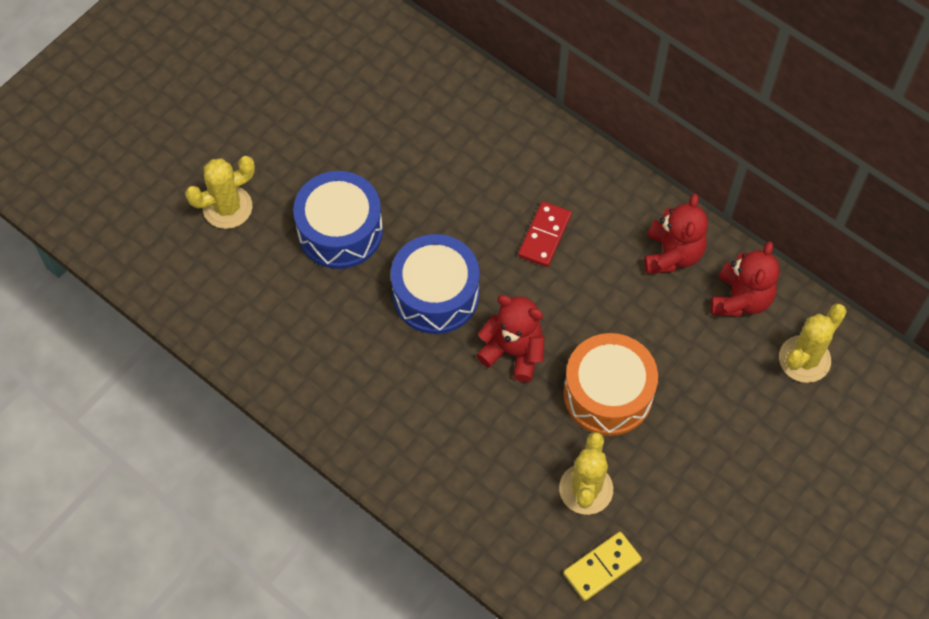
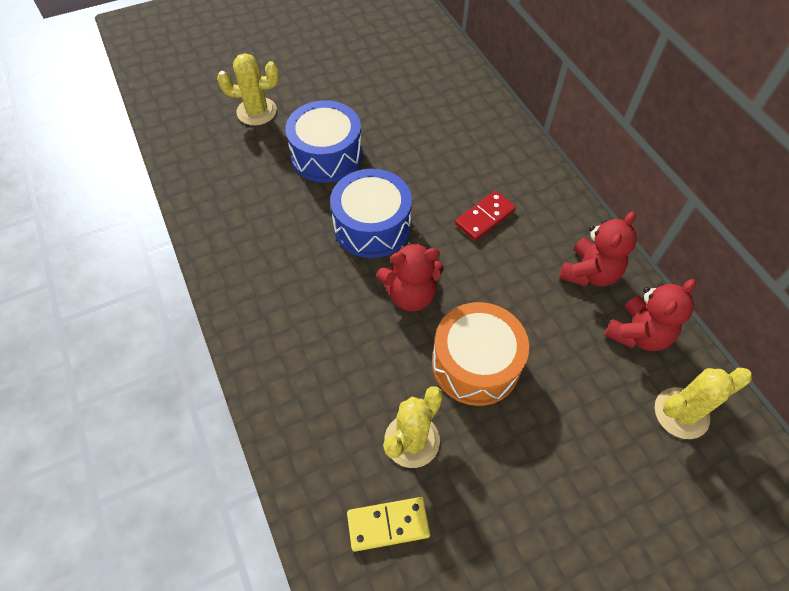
camera: 25 degrees right, 5 degrees down
red teddy bear [476,295,545,382] -> red teddy bear turned 120 degrees clockwise [377,242,443,311]

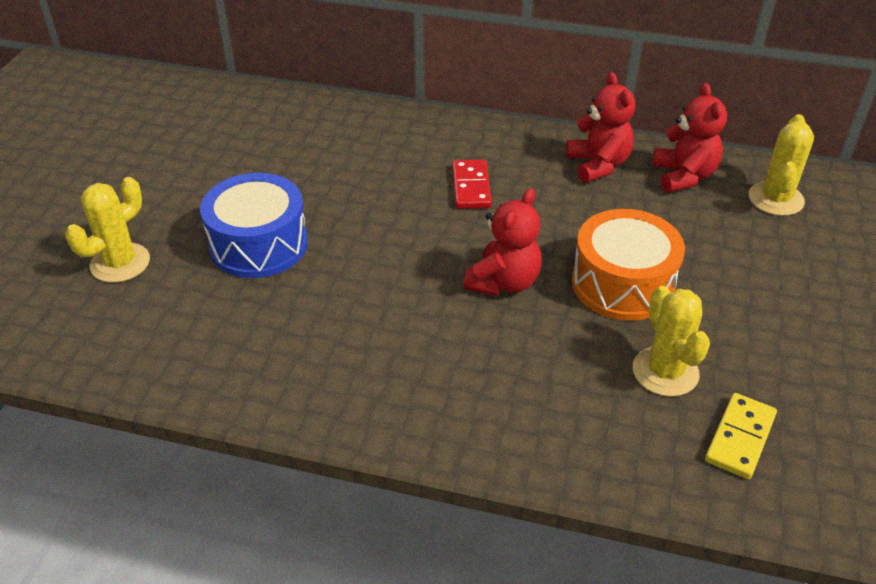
camera: 50 degrees left, 15 degrees down
blue drum [330,169,412,258] -> none

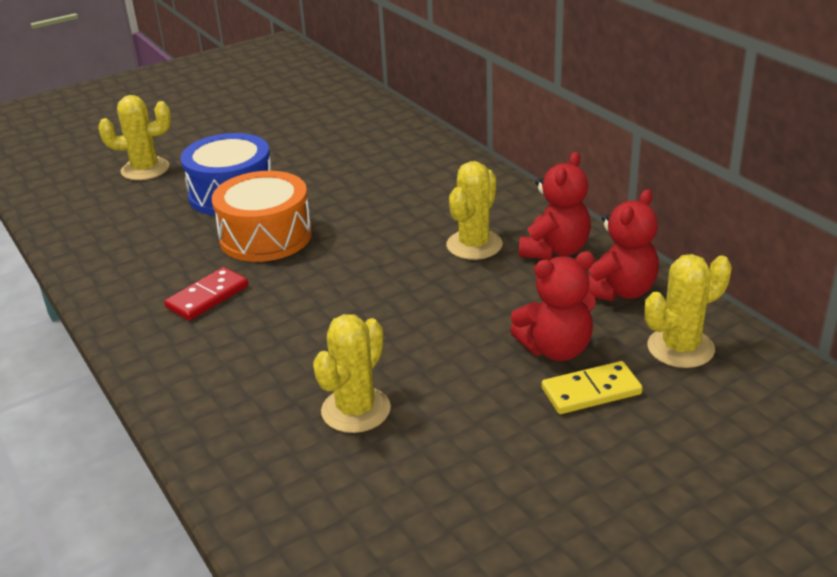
camera: 45 degrees right, 10 degrees down
red domino [452,160,492,209] -> red domino moved to [164,267,248,321]
red teddy bear [464,188,542,296] -> red teddy bear moved to [510,251,596,361]
orange drum [572,209,685,321] -> orange drum moved to [212,171,312,262]
yellow domino [705,393,777,479] -> yellow domino moved to [542,361,643,414]
none -> yellow cactus [446,161,503,260]

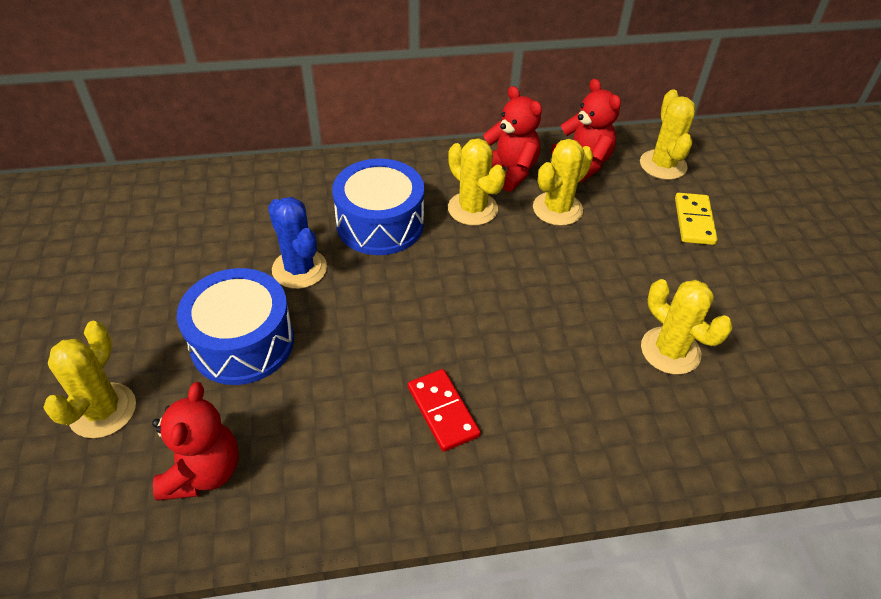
camera: 70 degrees left, 15 degrees up
orange drum [212,171,312,262] -> none
red teddy bear [510,251,596,361] -> red teddy bear moved to [152,382,239,501]
none -> blue cactus [268,197,327,289]
none -> blue drum [332,159,424,255]
none -> yellow cactus [533,139,593,226]

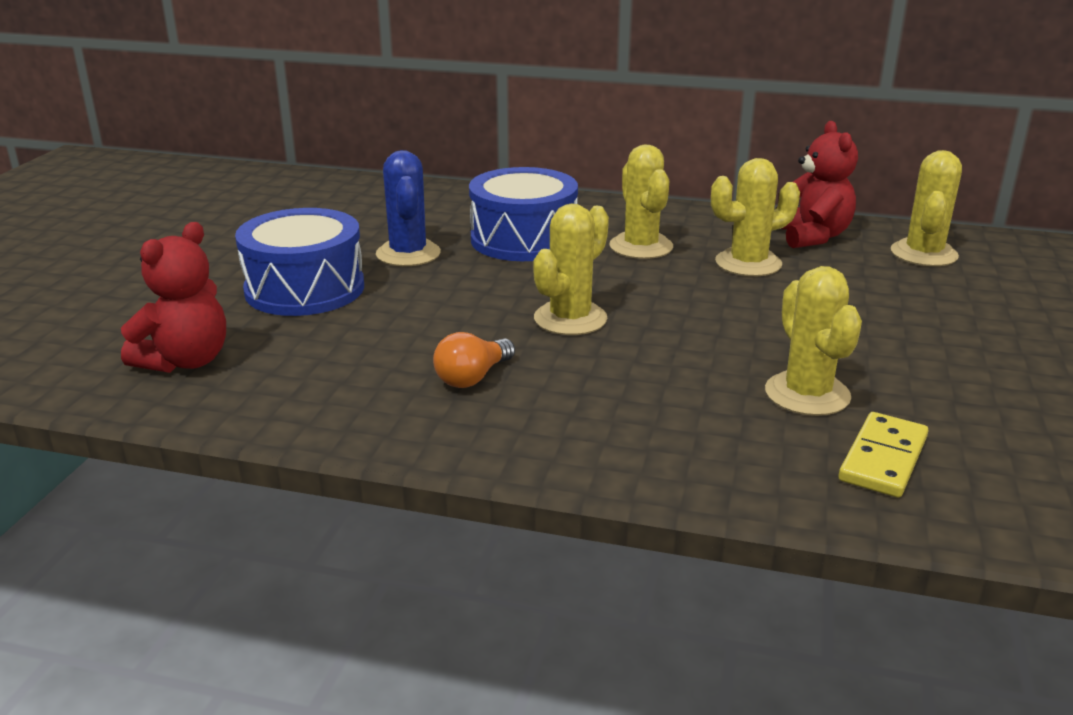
camera: 25 degrees right, 20 degrees down
yellow cactus [43,321,136,438] -> yellow cactus moved to [533,204,609,335]
red domino [408,369,481,452] -> orange light bulb [433,332,515,388]
red teddy bear [483,86,542,192] -> none
yellow domino [675,193,717,245] -> yellow domino moved to [838,412,928,498]

